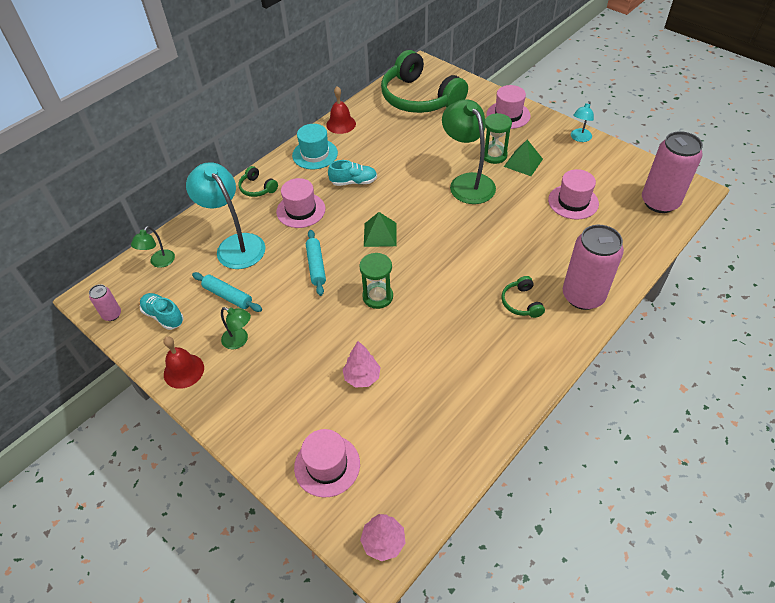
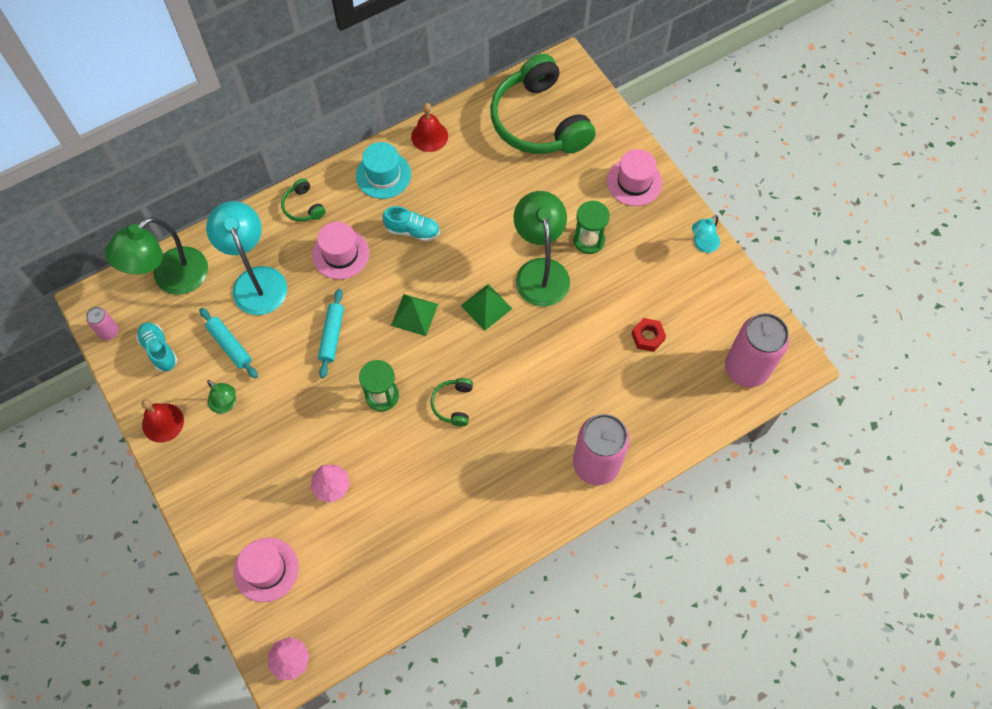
camera: 15 degrees right, 15 degrees up
green lamp [131,226,175,268] -> green lamp [105,217,208,295], size x2.02
green headphones [501,276,545,318] -> green headphones moved to [431,378,473,426]
green pyramid [504,139,543,176] -> green pyramid moved to [461,284,513,331]
pink hat [548,169,599,220] -> red nut [632,318,666,352]

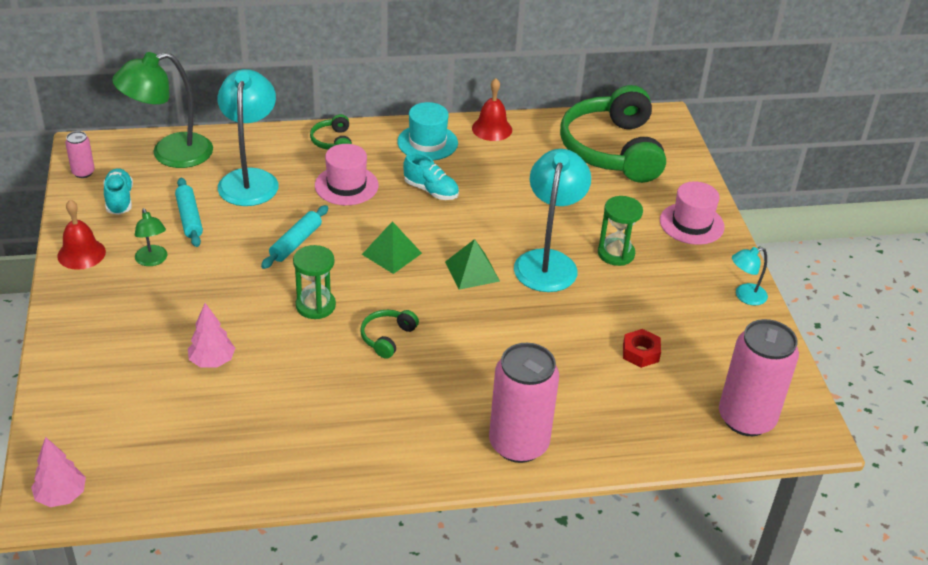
camera: 20 degrees right, 25 degrees down
pink hat [234,538,299,602] -> none
green lamp [514,191,570,307] -> turquoise lamp [514,149,591,292]

